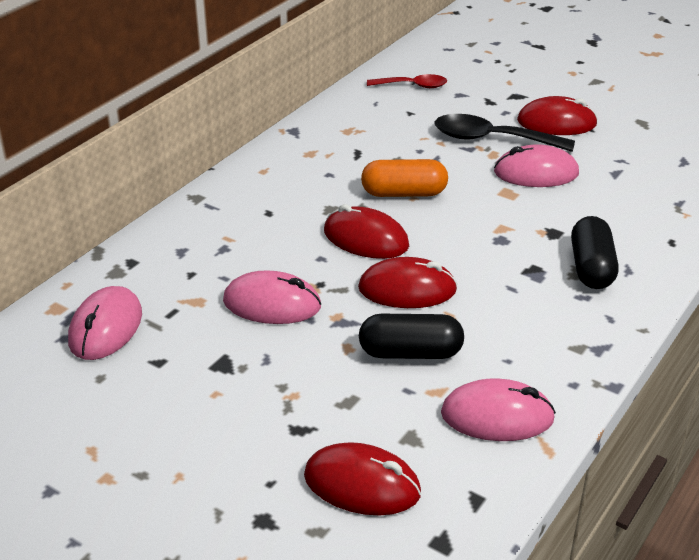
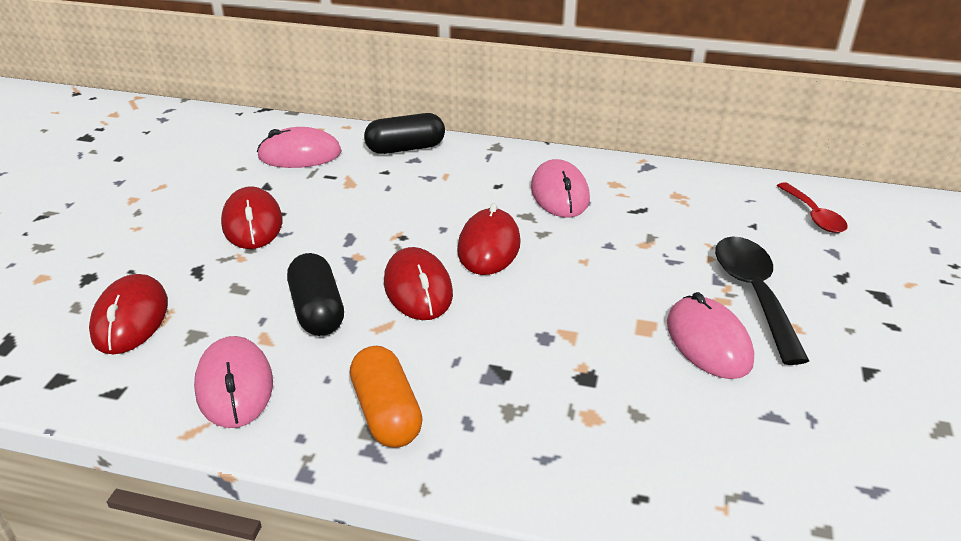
camera: 70 degrees right, 0 degrees up
pink mouse [223,270,321,324] -> pink mouse moved to [531,159,590,218]
orange capsule [361,159,448,197] -> orange capsule moved to [350,346,423,448]
red mouse [517,96,598,135] -> red mouse moved to [221,186,282,249]
black capsule [571,216,618,289] -> black capsule moved to [364,113,445,154]

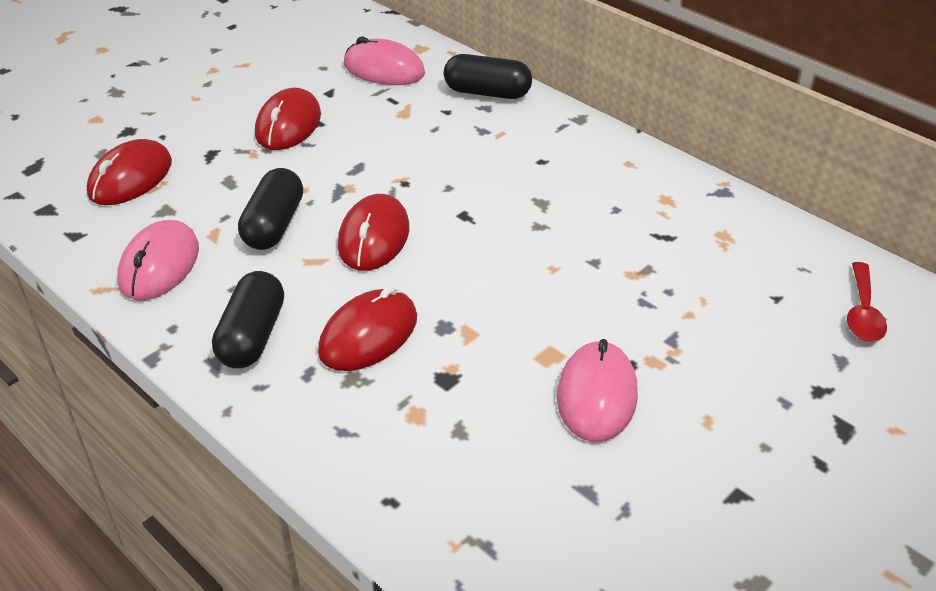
camera: 30 degrees right, 5 degrees up
orange capsule [350,346,423,448] -> black capsule [212,271,284,368]
red mouse [457,203,521,275] -> red mouse moved to [318,286,417,371]
pink mouse [531,159,590,218] -> none
black spoon [715,236,809,365] -> none

